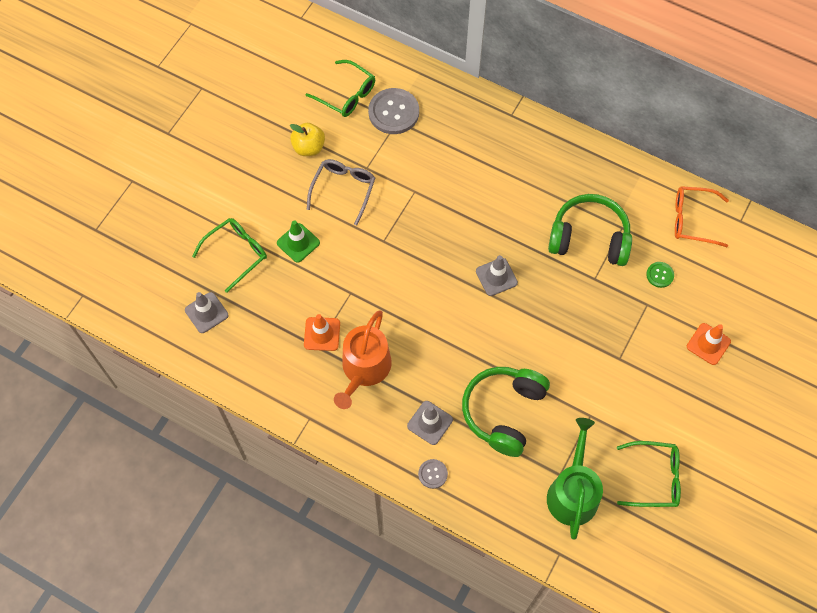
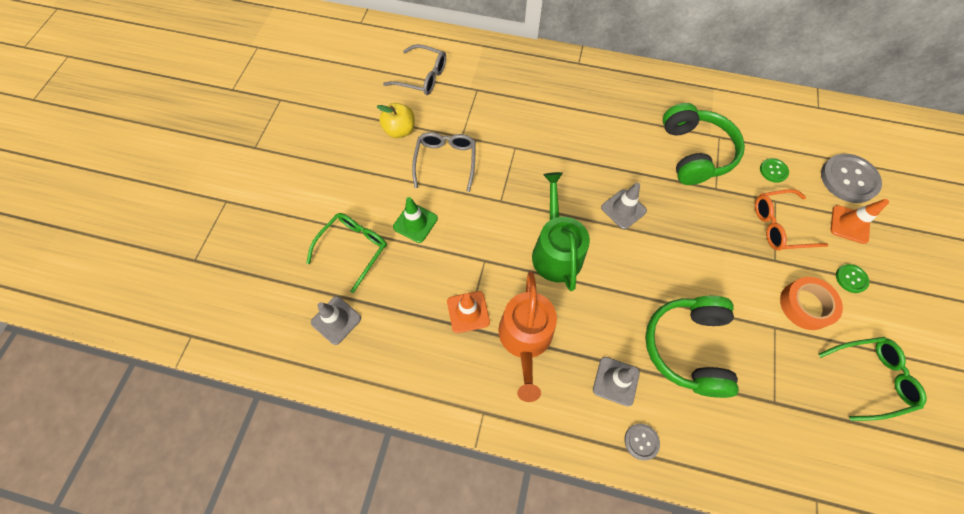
camera: 15 degrees left, 0 degrees up
green glasses [305,60,375,117] -> grey glasses [383,44,446,95]
grey button [368,88,419,134] -> grey button moved to [821,154,882,203]
green watering can [547,418,603,539] -> green watering can moved to [532,172,590,291]
green headphones [548,194,632,266] -> green headphones turned 90 degrees clockwise [663,103,745,185]
orange glasses [675,186,729,247] -> orange glasses moved to [755,189,828,251]
none -> orange tape [780,277,843,330]
none -> green button [836,264,869,293]

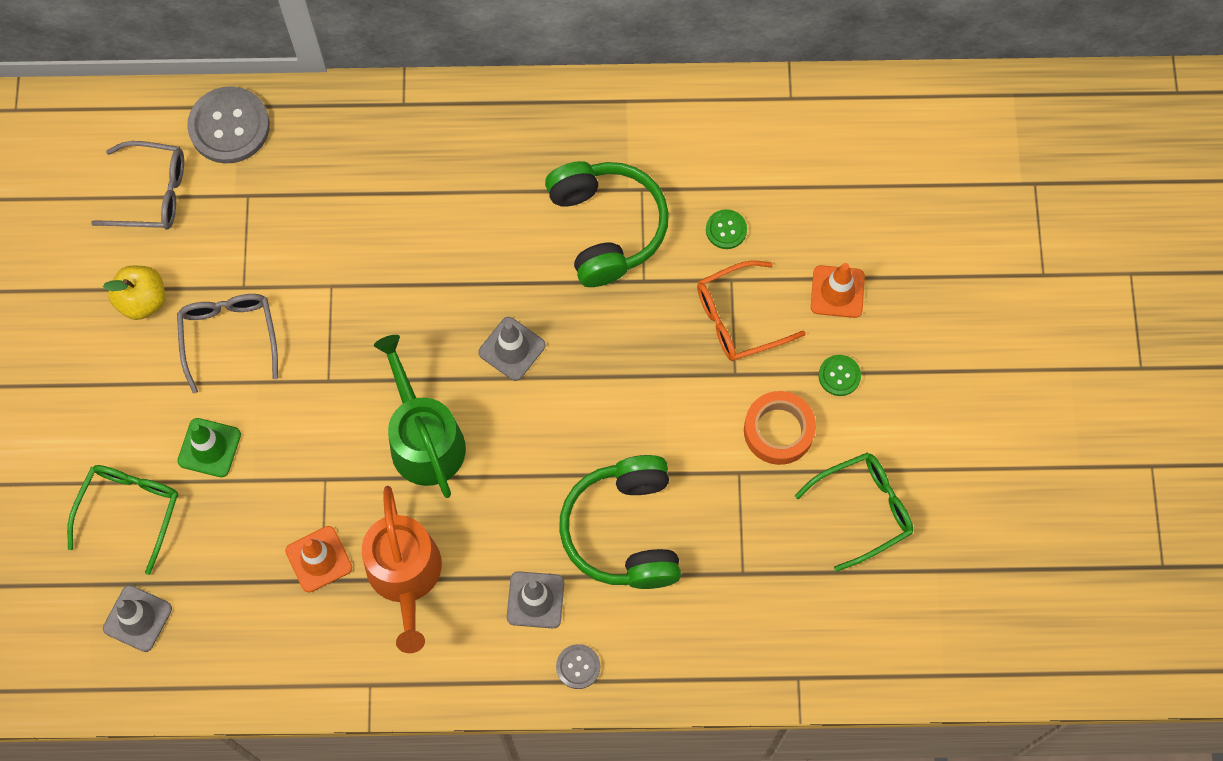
camera: 15 degrees left, 5 degrees up
grey button [821,154,882,203] -> grey button moved to [187,87,270,163]

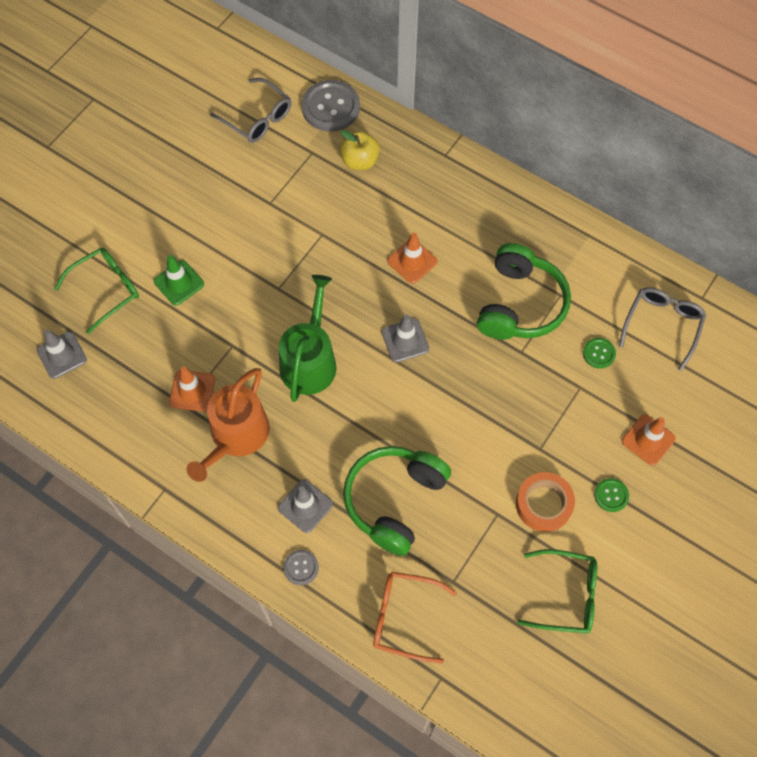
camera: 35 degrees right, 5 degrees down
yellow apple [103,266,165,320] -> yellow apple moved to [340,130,380,170]
grey glasses [177,294,278,394] -> grey glasses moved to [619,287,706,371]
orange glasses [697,261,806,361] -> orange glasses moved to [373,572,457,664]
none -> orange traffic cone [387,233,438,284]

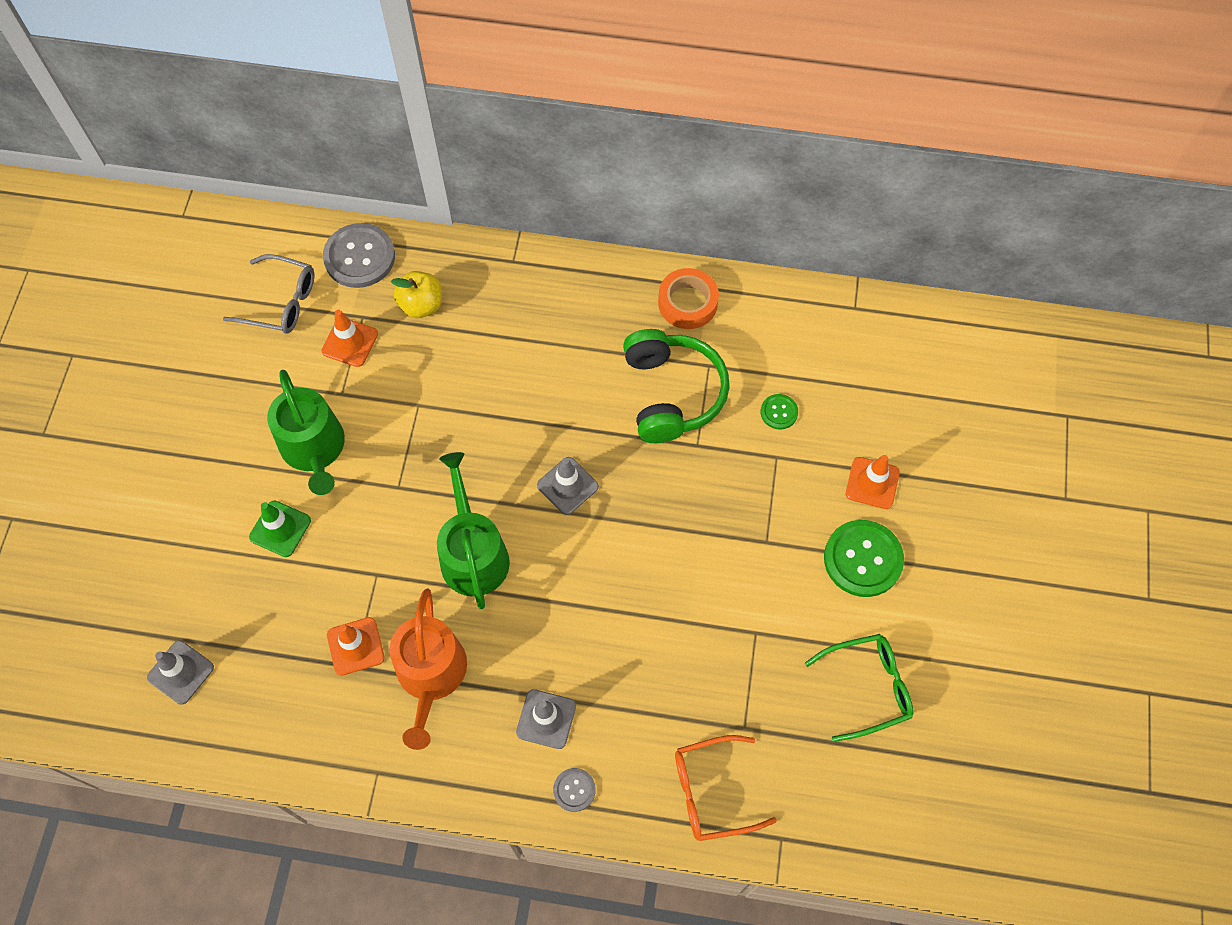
camera: 25 degrees left, 0 degrees up
green glasses [54,248,139,334] -> none
green headphones [343,446,451,556] -> none
orange traffic cone [387,233,438,284] -> orange traffic cone moved to [321,310,378,367]
orange tape [516,472,575,532] -> orange tape moved to [658,268,719,329]
green button [594,478,629,512] -> green button [824,520,904,597], size x2.00
grey glasses [619,287,706,371] -> none
none -> green watering can [267,370,345,495]

